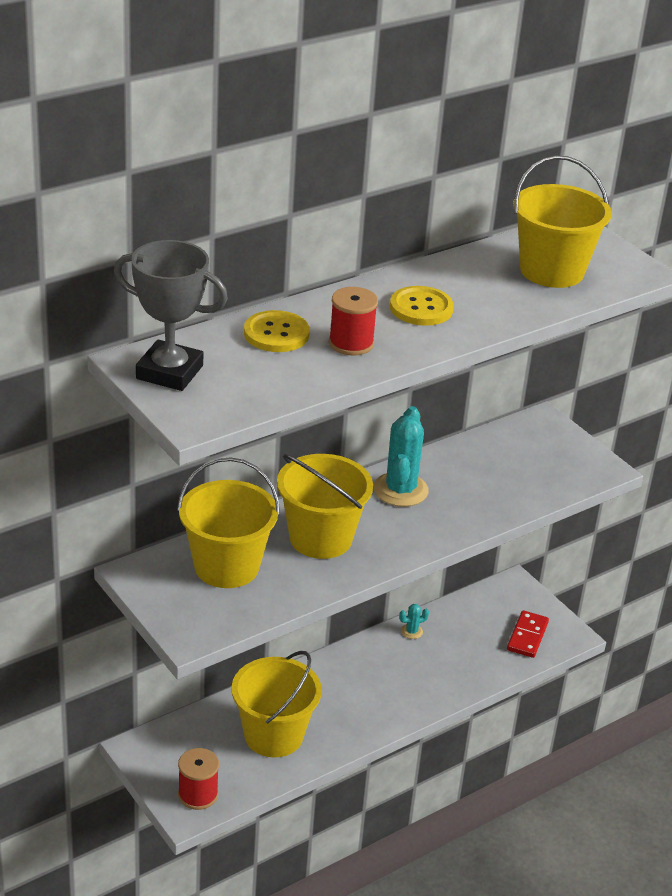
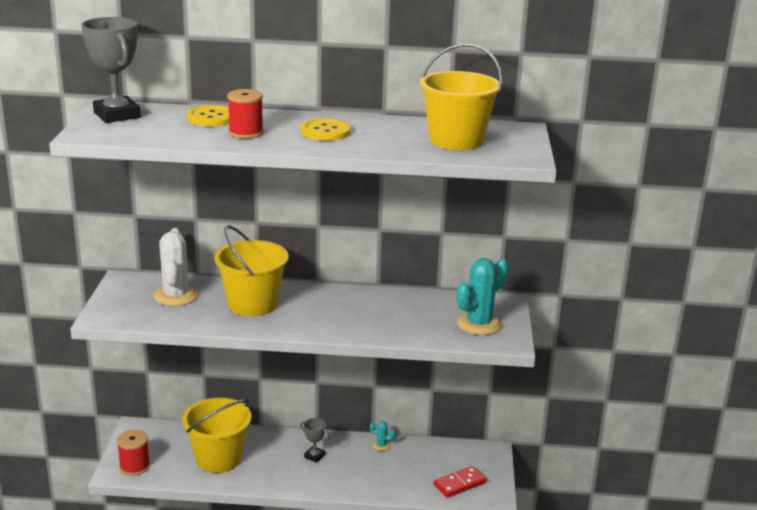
camera: 40 degrees right, 10 degrees down
yellow bucket [177,457,280,588] -> white cactus [154,228,198,306]
turquoise cactus [373,406,429,507] -> turquoise cactus moved to [457,258,509,335]
none -> grey trophy [300,418,330,463]

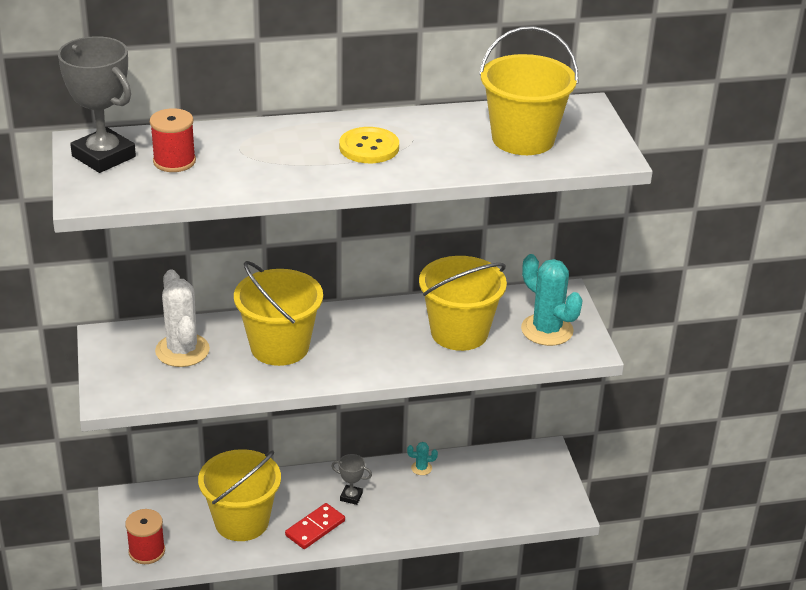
camera: 15 degrees left, 10 degrees up
yellow button [187,105,229,127] -> none
red spool [227,89,264,139] -> red spool moved to [150,108,196,172]
red domino [434,466,486,498] -> red domino moved to [285,503,345,549]
turquoise cactus [457,258,509,335] -> turquoise cactus turned 75 degrees counterclockwise [521,254,583,346]
none -> yellow bucket [419,256,507,351]

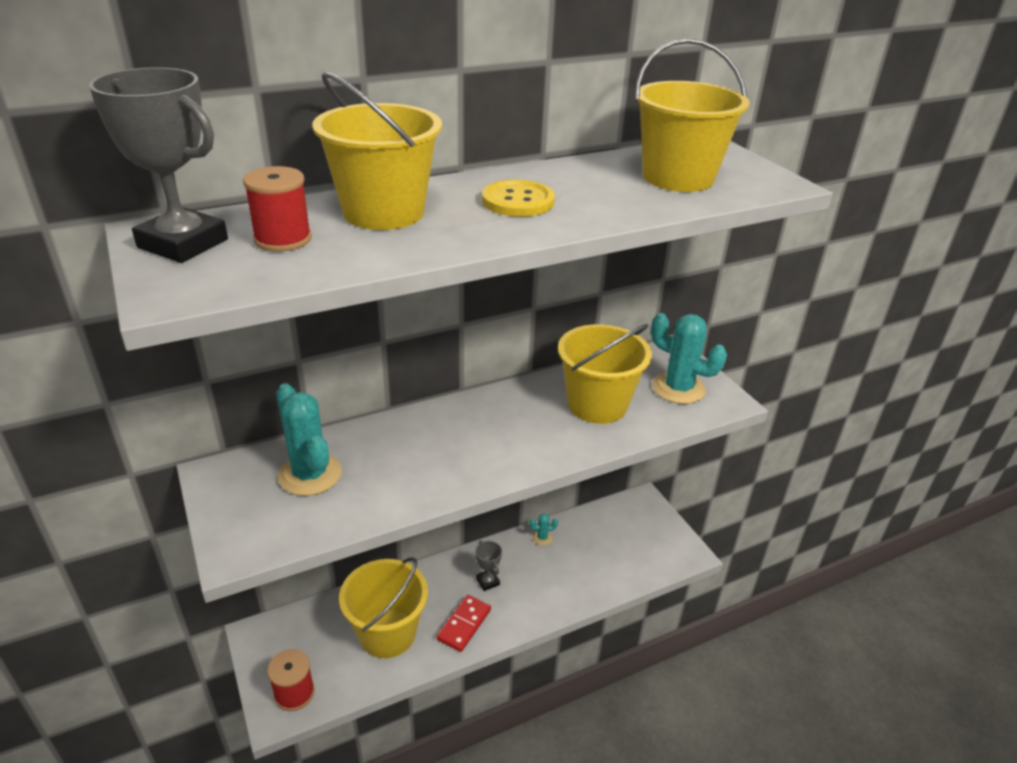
camera: 15 degrees left, 0 degrees up
white cactus [155,269,210,367] -> turquoise cactus [276,383,342,496]
yellow bucket [234,261,323,366] -> yellow bucket moved to [312,72,442,230]
grey trophy [331,454,372,505] -> grey trophy turned 60 degrees clockwise [475,541,502,591]

